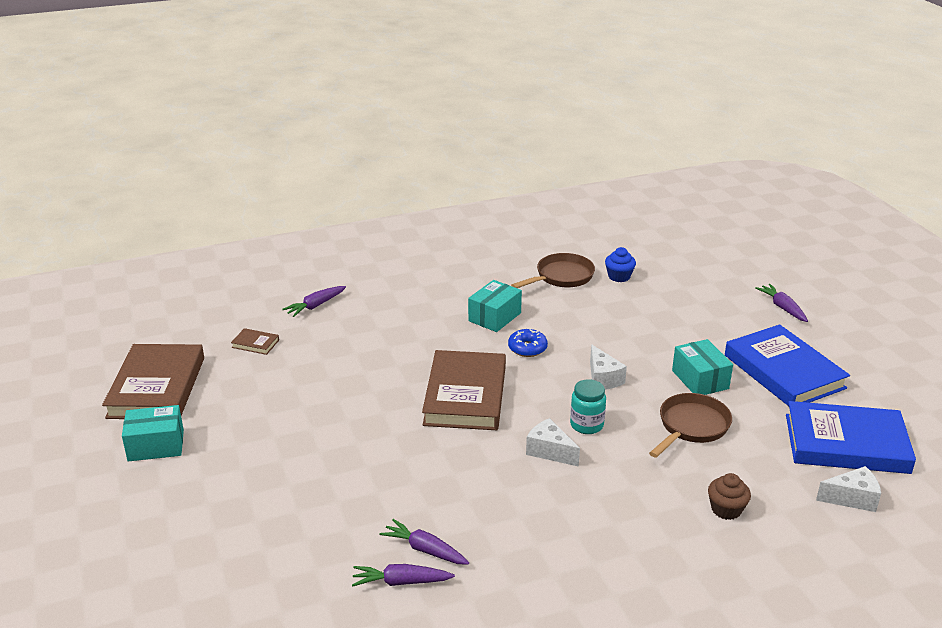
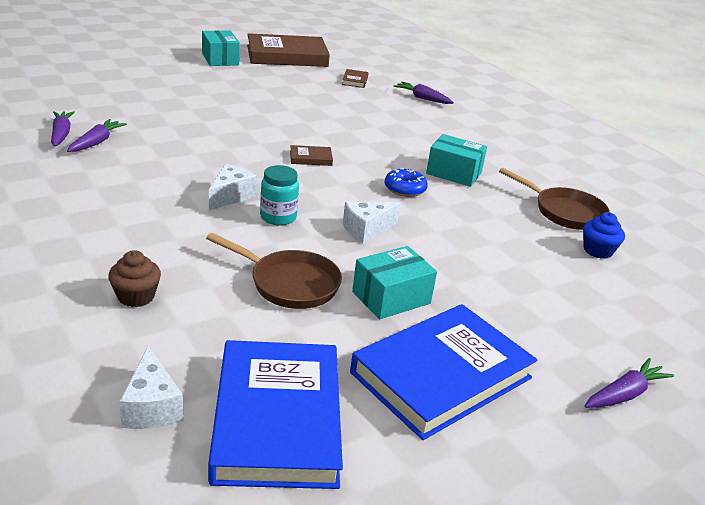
camera: 75 degrees right, 0 degrees up
brown book [422,350,506,430] -> brown book [290,145,333,166], size x0.40

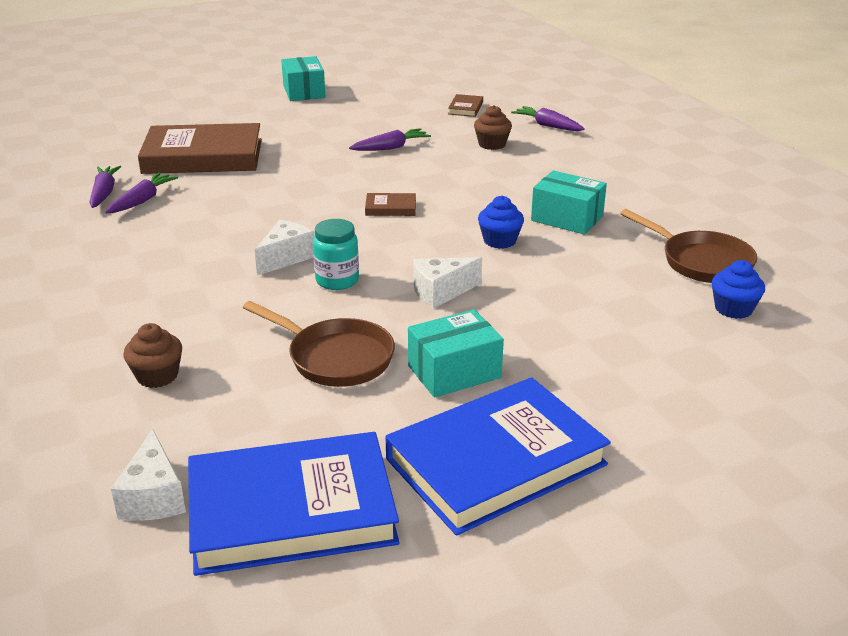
camera: 10 degrees right, 0 degrees up
blue book [208,340,343,489] -> blue book turned 75 degrees clockwise [188,432,399,576]
brown book [247,33,330,67] -> brown book moved to [138,123,262,174]
blue donut [385,168,428,197] -> blue cupcake [478,196,524,249]
purple carrot [585,358,674,408] -> purple carrot moved to [349,128,431,151]
none -> brown cupcake [474,105,512,150]

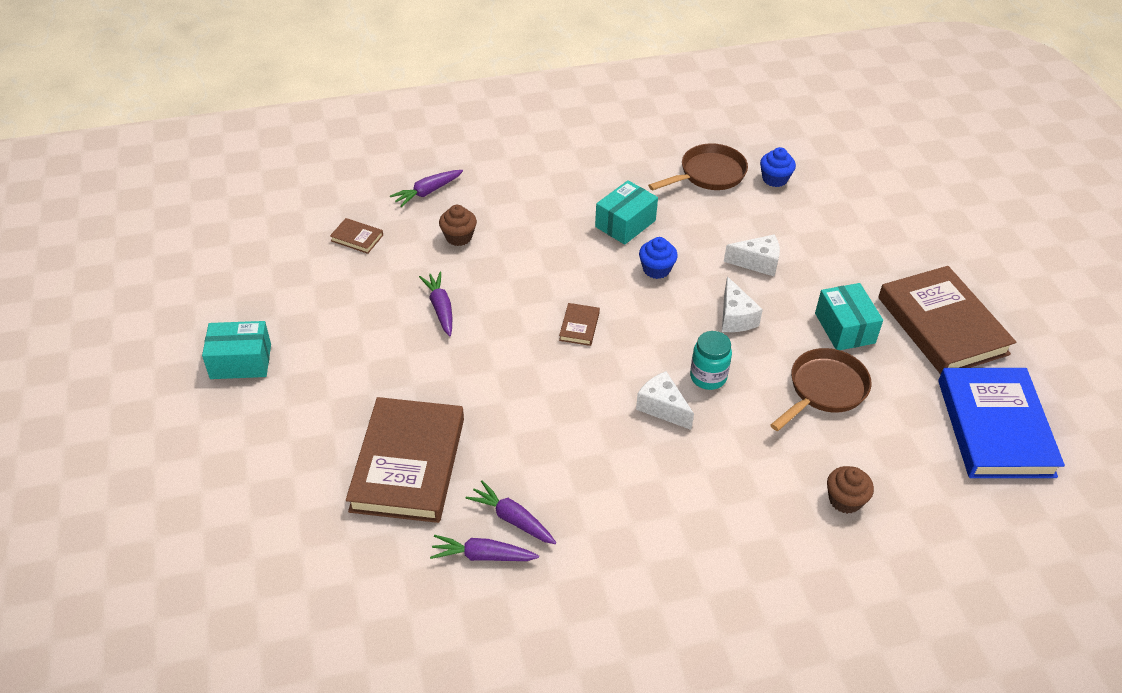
camera: 80 degrees left, 15 degrees up
white cheese [111,429,186,521] -> white cheese moved to [724,234,780,276]
blue book [385,377,611,536] -> brown book [878,266,1016,375]

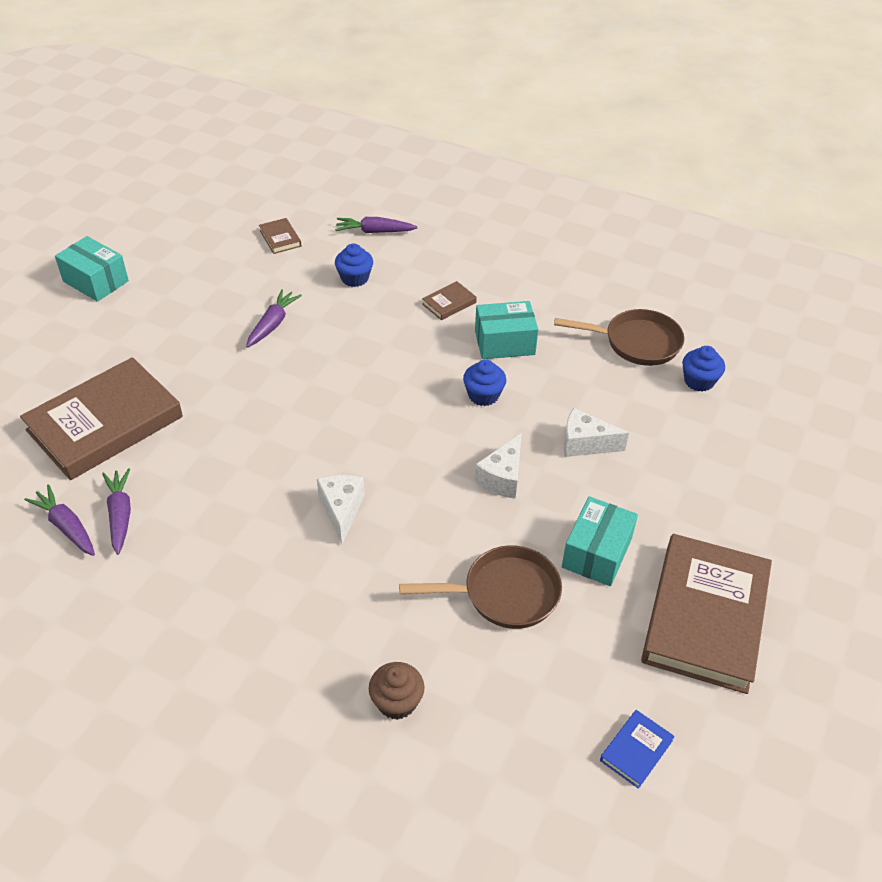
camera: 40 degrees right, 0 degrees up
brown cupcake [439,205,477,246] -> blue cupcake [335,243,373,287]
brown book [559,303,600,346] -> brown book moved to [422,281,477,320]
turquoise jar [690,331,732,390] -> none
white cheese [724,234,780,276] -> white cheese turned 150 degrees clockwise [563,408,629,457]
blue book [938,368,1065,478] -> blue book [600,710,675,789], size x0.40

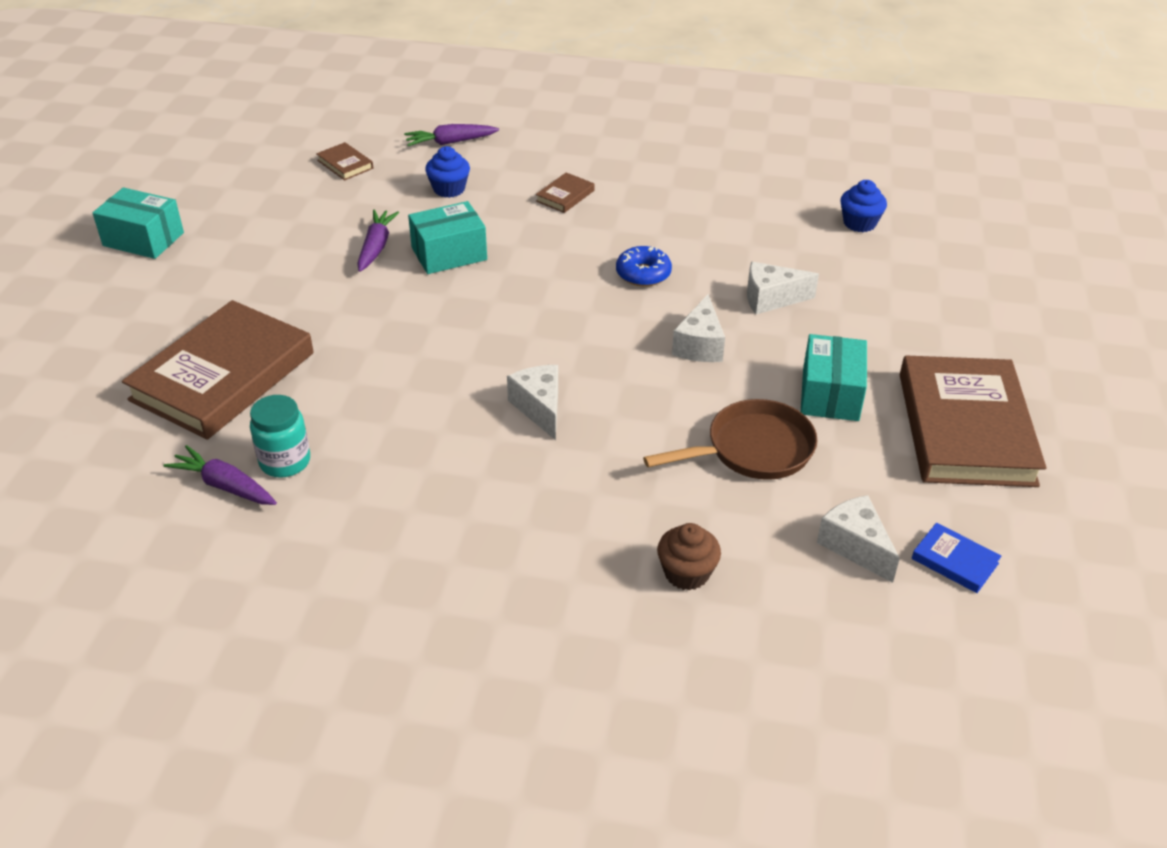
camera: 15 degrees left, 5 degrees down
purple carrot [102,468,131,555] -> turquoise jar [250,395,310,478]
blue cupcake [463,360,506,406] -> blue donut [616,246,672,287]
turquoise box [475,301,538,359] -> turquoise box moved to [408,201,487,274]
brown pan [554,309,684,366] -> none
blue book [600,710,675,789] -> blue book turned 75 degrees counterclockwise [912,523,1002,593]
none -> white cheese [817,495,900,583]

